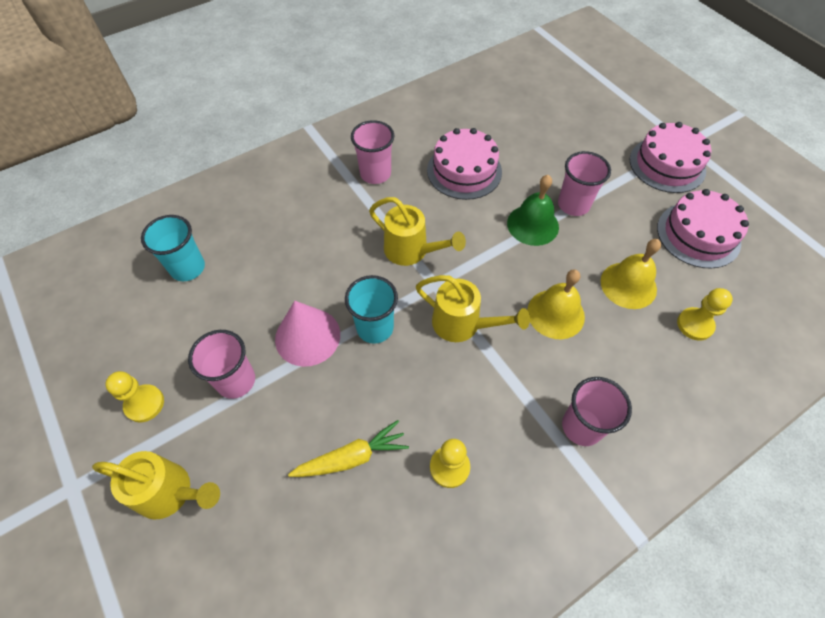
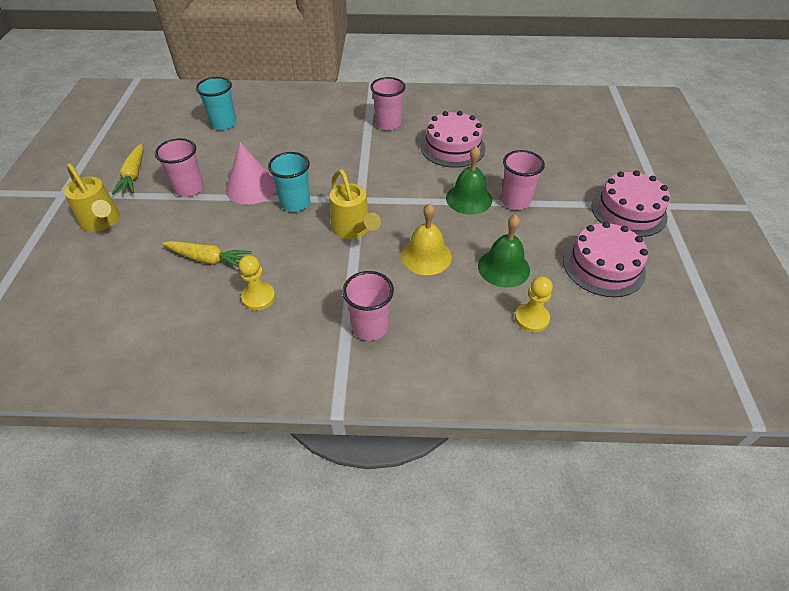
camera: 35 degrees right, 10 degrees down
yellow pawn [105,371,164,422] -> yellow carrot [111,144,144,195]
yellow watering can [369,197,466,266] -> none
yellow bell [601,239,661,309] -> green bell [478,215,530,288]

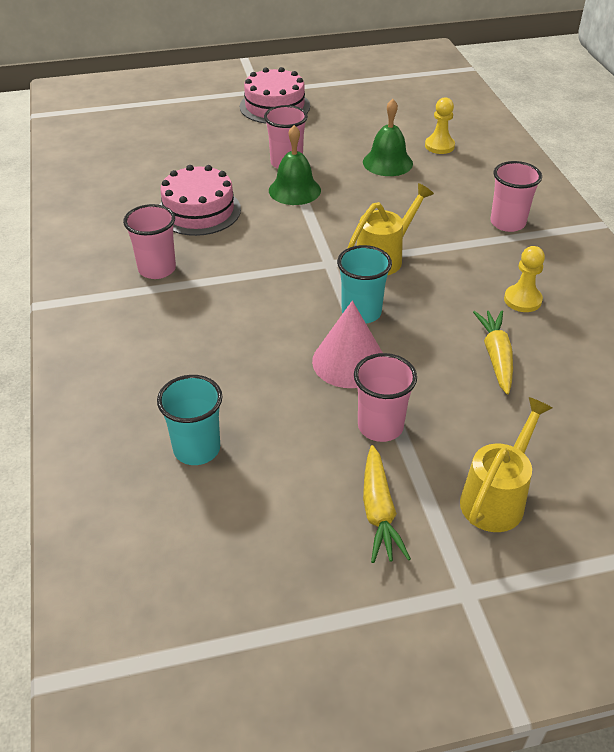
camera: 105 degrees left, 5 degrees down
yellow carrot [111,144,144,195] -> yellow carrot turned 105 degrees clockwise [363,445,411,563]
yellow bell [401,203,452,275] -> none
pink cake [563,222,648,297] -> none

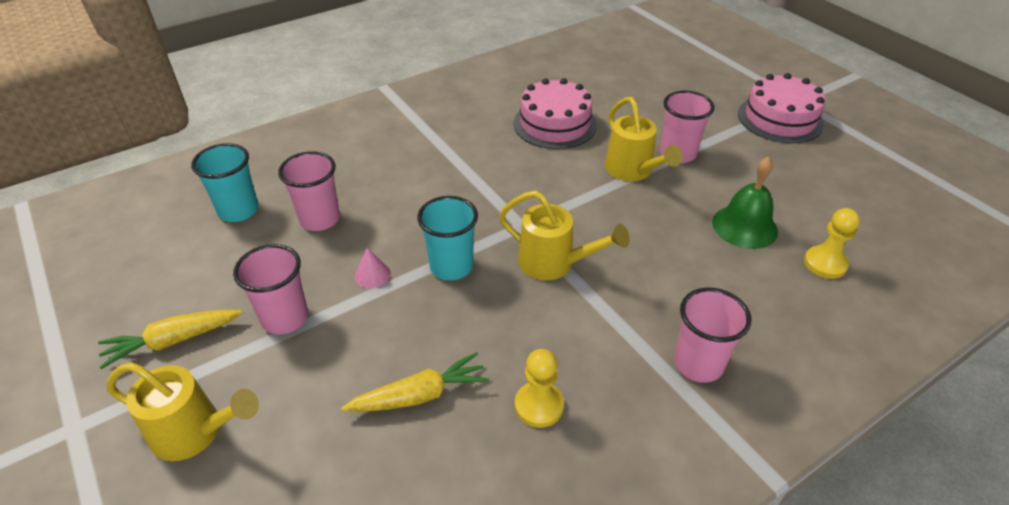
camera: 70 degrees right, 0 degrees up
pink cup [123,204,176,279] -> pink cup moved to [278,151,340,231]
green bell [269,125,321,205] -> yellow watering can [605,97,683,181]
pink cone [312,301,383,388] -> pink cone [354,248,391,288], size x0.47

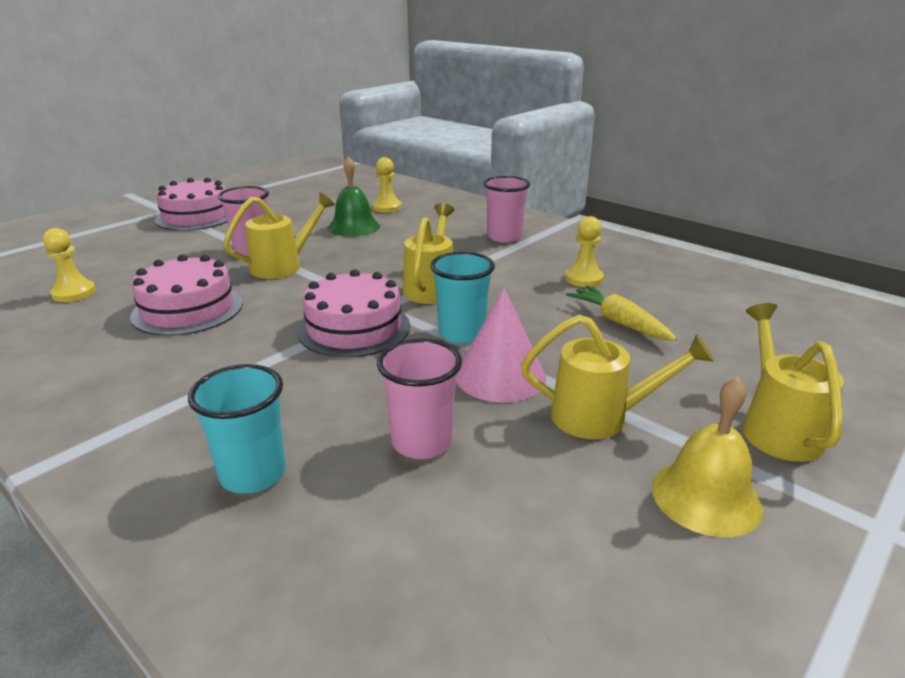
camera: 105 degrees left, 15 degrees down
yellow carrot [98,309,243,369] -> yellow bell [652,377,763,537]
turquoise cup [191,143,259,222] -> turquoise cup moved to [188,364,286,493]
pink cup [233,244,308,334] -> yellow watering can [521,315,714,439]
pink cone [354,248,391,288] -> pink cone [456,288,546,403], size x2.12
none -> yellow pawn [43,228,96,302]
none -> pink cake [298,269,410,358]

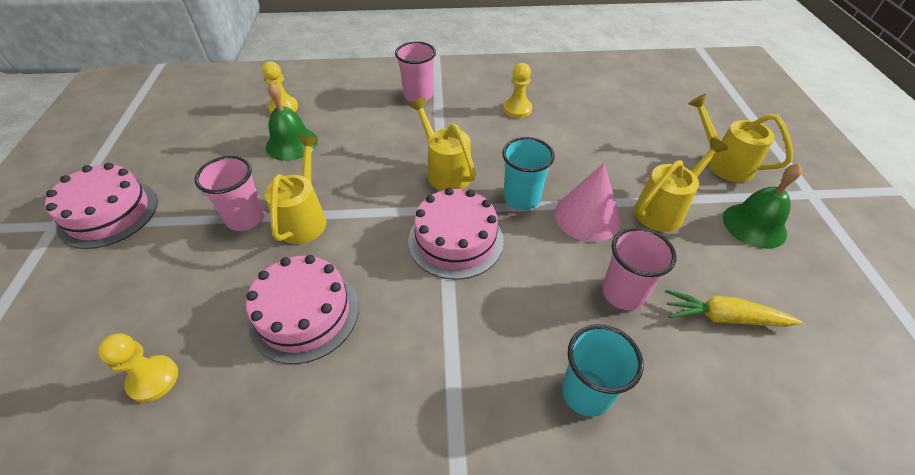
camera: 45 degrees left, 20 degrees up
yellow carrot [566,285,677,341] -> yellow carrot moved to [665,290,802,327]
yellow bell [652,377,763,537] -> green bell [723,163,802,249]

